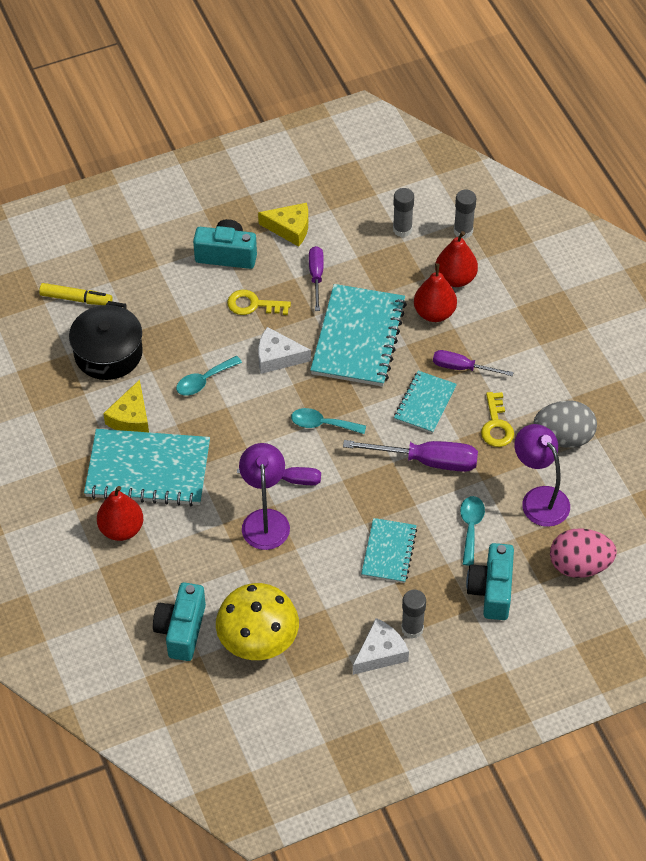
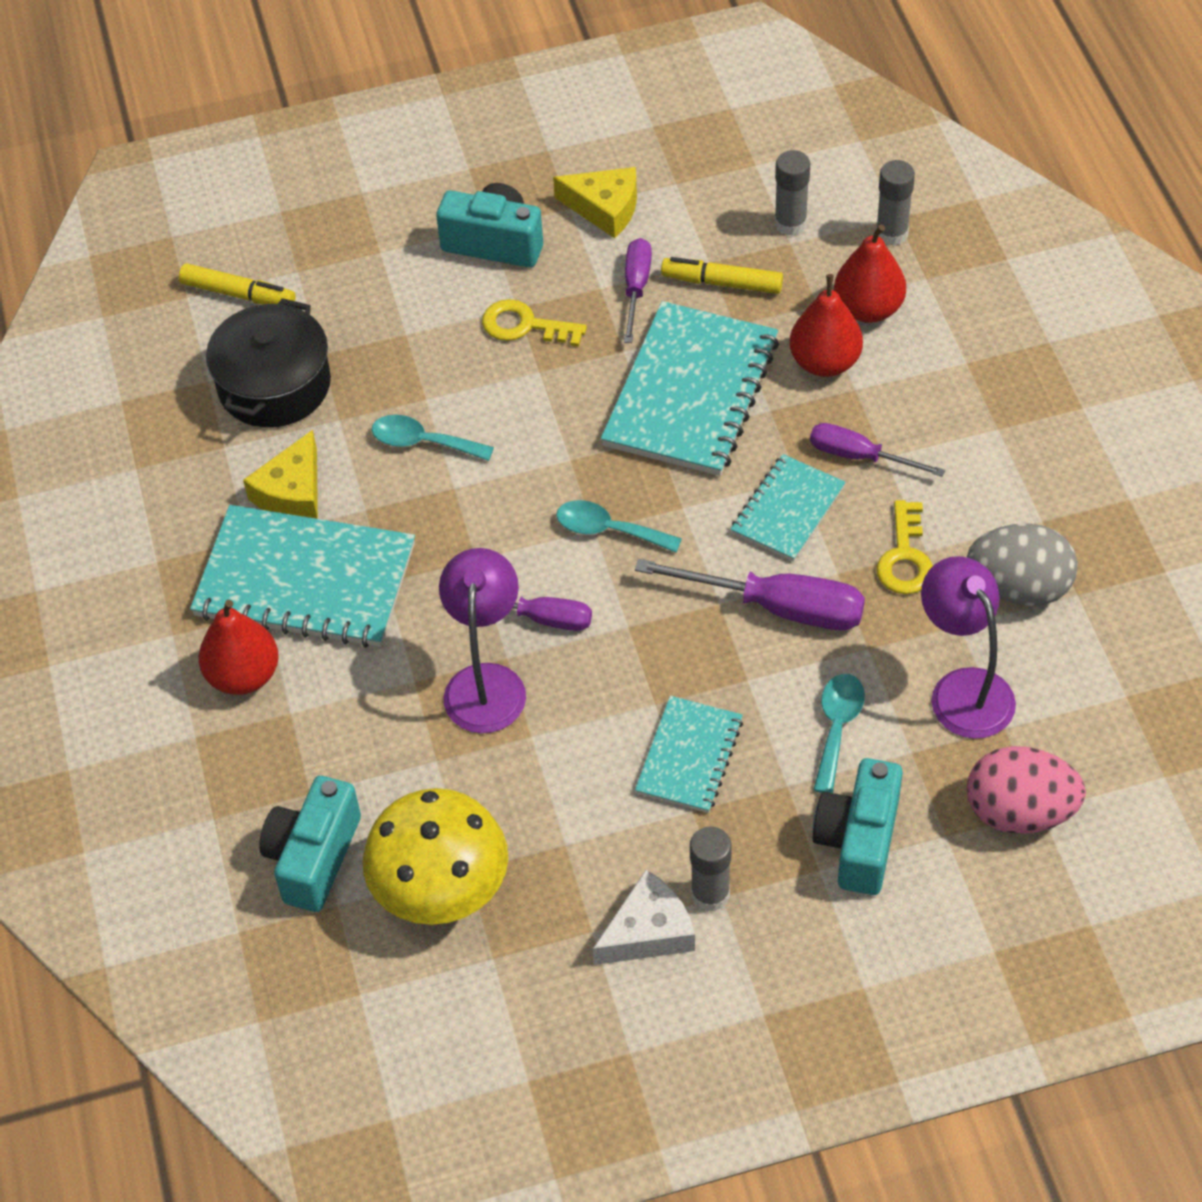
camera: 10 degrees right, 0 degrees up
turquoise spoon [176,356,242,396] -> turquoise spoon turned 45 degrees clockwise [372,415,494,461]
white cheese [258,327,311,374] -> none
none -> yellow marker [661,257,783,294]

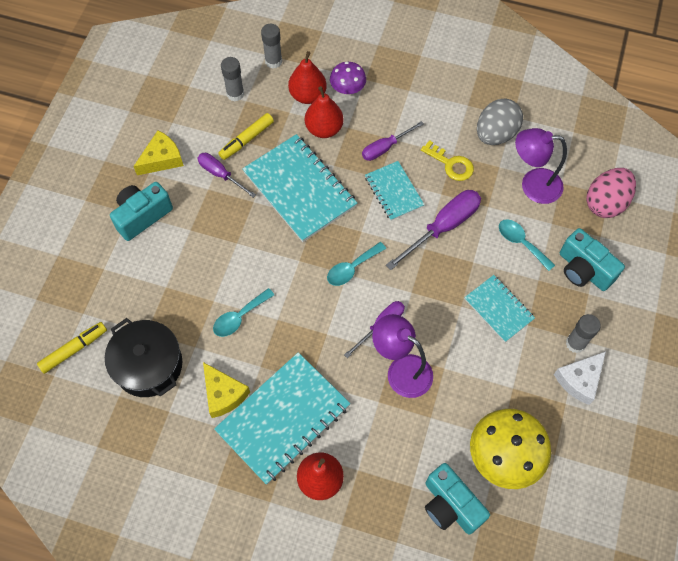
camera: 60 degrees left, 10 degrees up
yellow key [482,299,587,347] -> none
white cheese [593,870,695,965] -> white cheese turned 135 degrees counterclockwise [554,351,606,405]
none -> purple mushroom [330,62,366,95]

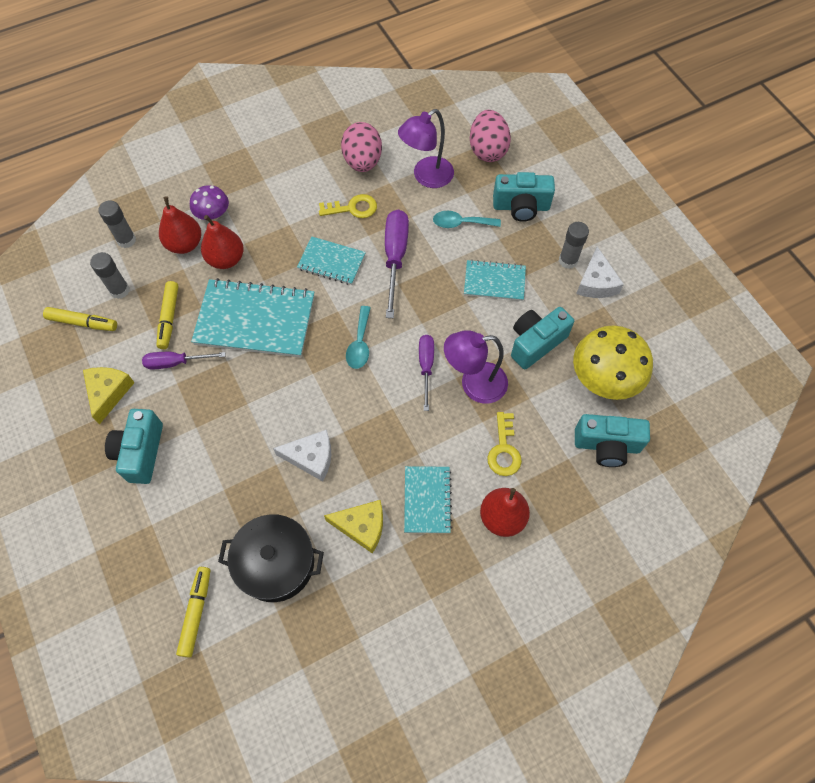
camera: 45 degrees left, 0 degrees up
turquoise spoon [213,288,274,337] -> white cheese [273,429,331,481]
turquoise notebook [214,352,350,485] -> turquoise notebook [404,466,452,533], size x0.56
purple screwdriver [362,121,424,161] -> none
grey egg [477,99,523,145] -> pink egg [341,122,382,172]
none -> yellow marker [43,307,117,331]
none -> yellow key [487,412,522,476]
none -> turquoise camera [511,307,574,369]

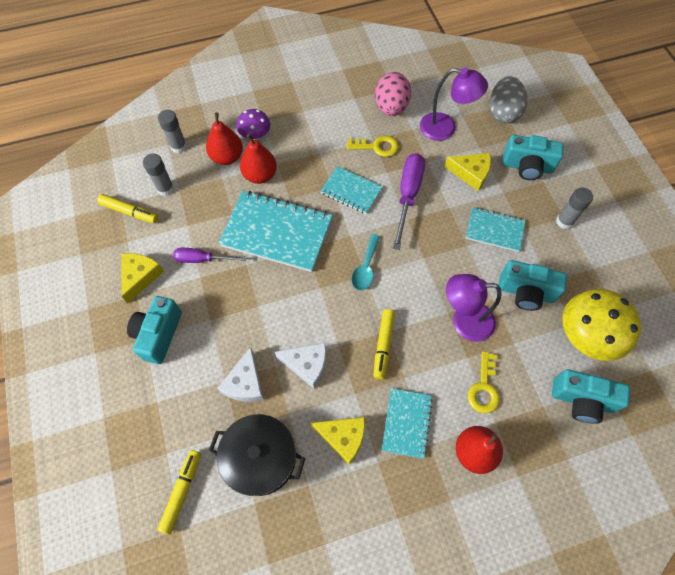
camera: 10 degrees right, 0 degrees up
yellow marker [156,281,179,349] -> yellow marker moved to [373,309,395,380]
purple lamp [398,109,454,188] -> purple lamp turned 135 degrees counterclockwise [420,67,488,141]
purple screwdriver [419,335,434,411] -> none
turquoise spoon [433,211,501,228] -> yellow cheese [444,153,491,191]
pink egg [470,110,511,162] -> grey egg [490,76,528,123]
turquoise camera [511,307,574,369] -> turquoise camera turned 135 degrees counterclockwise [499,260,567,311]
white cheese [576,246,624,298] -> white cheese moved to [218,347,264,402]

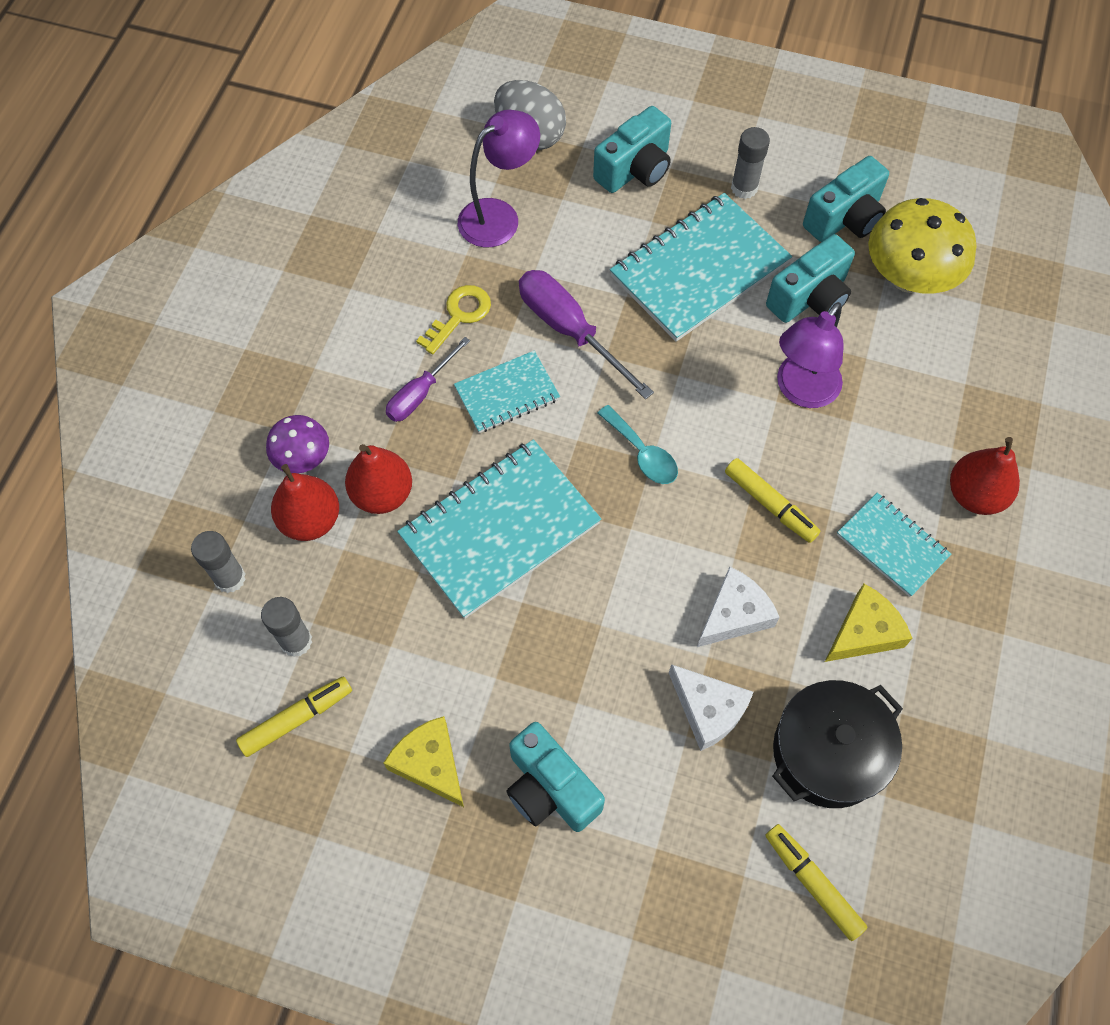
camera: 55 degrees left, 0 degrees up
purple screwdriver [173,248,246,263] -> purple screwdriver moved to [386,337,470,422]
pink egg [375,72,411,116] -> none
yellow cheese [444,153,491,191] -> none
turquoise notebook [466,208,526,252] -> turquoise notebook [610,193,792,342], size x1.79
yellow key [468,351,500,413] -> none
turquoise camera [552,369,630,424] -> turquoise camera moved to [803,156,889,242]

